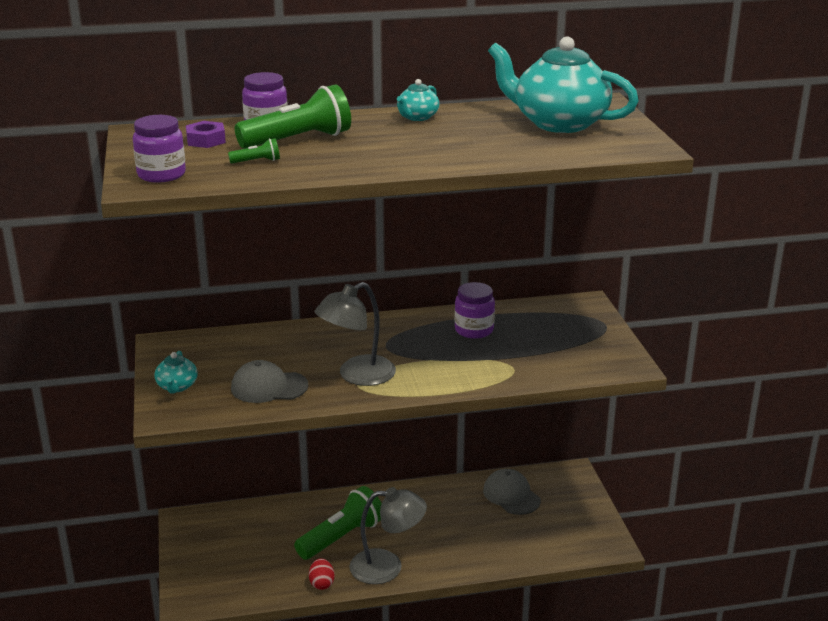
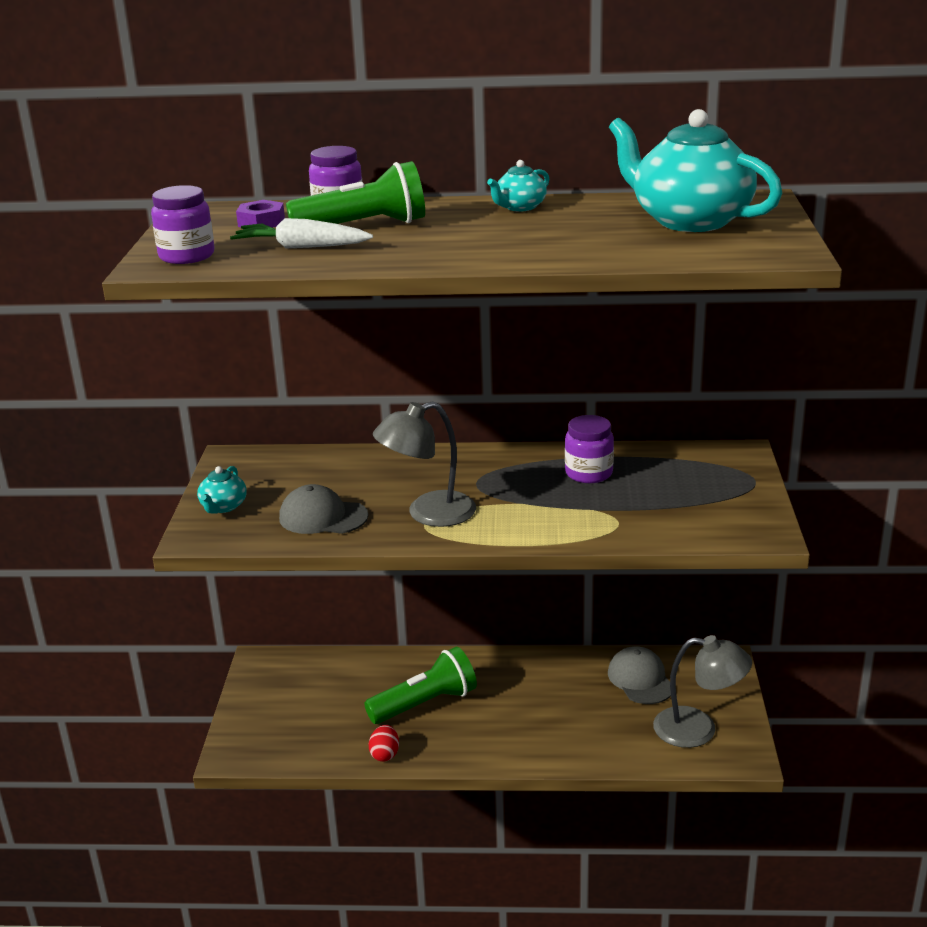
camera: 15 degrees right, 0 degrees up
green flashlight [228,138,280,163] -> white carrot [230,218,373,248]
grey lamp [349,487,427,584] -> grey lamp moved to [653,635,752,748]

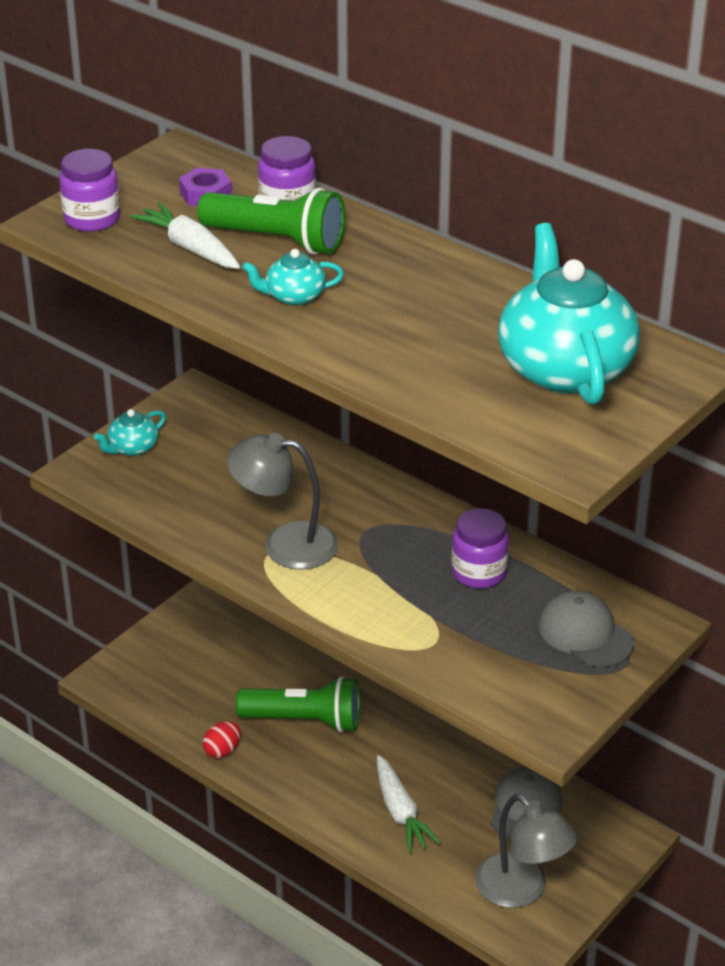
camera: 35 degrees right, 10 degrees up
grey cap [279,484,369,534] -> grey cap moved to [538,591,634,667]
turquoise teapot [487,160,549,212] -> turquoise teapot moved to [242,249,344,306]
none -> white carrot [377,755,441,853]

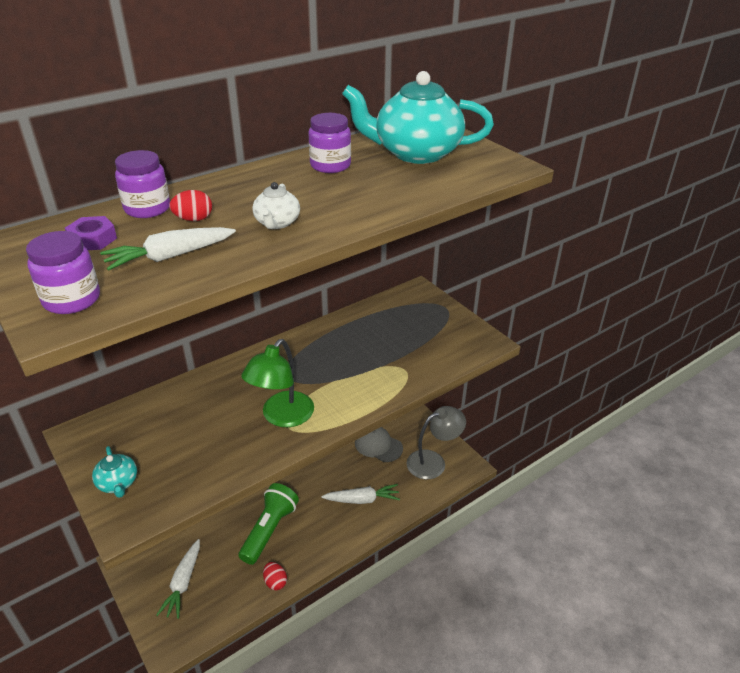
camera: 75 degrees left, 0 degrees up
green flashlight [197,188,345,255] -> red egg [169,190,212,221]
grey lamp [227,433,338,570] -> green lamp [241,339,314,427]
turquoise teapot [242,249,344,306] -> white teapot [252,182,300,229]
purple jar [452,508,509,588] -> purple jar moved to [309,113,351,173]
grey cap [538,591,634,667] -> none
none -> white carrot [156,539,200,619]

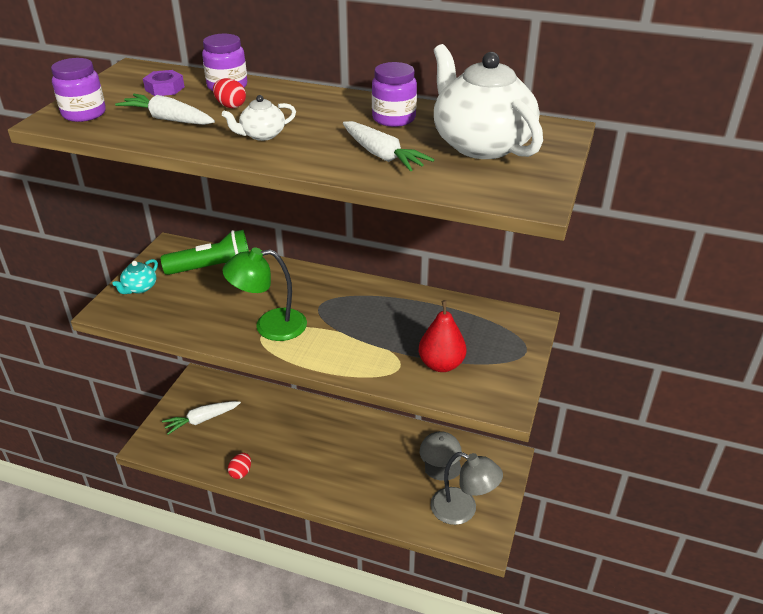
camera: 55 degrees right, 0 degrees up
green flashlight [238,483,299,565] -> green flashlight moved to [161,230,249,275]
white carrot [321,484,400,504] -> white carrot moved to [343,121,434,171]
turquoise teapot [342,71,494,164] -> white teapot [434,44,543,159]
none -> red pear [419,300,466,372]

